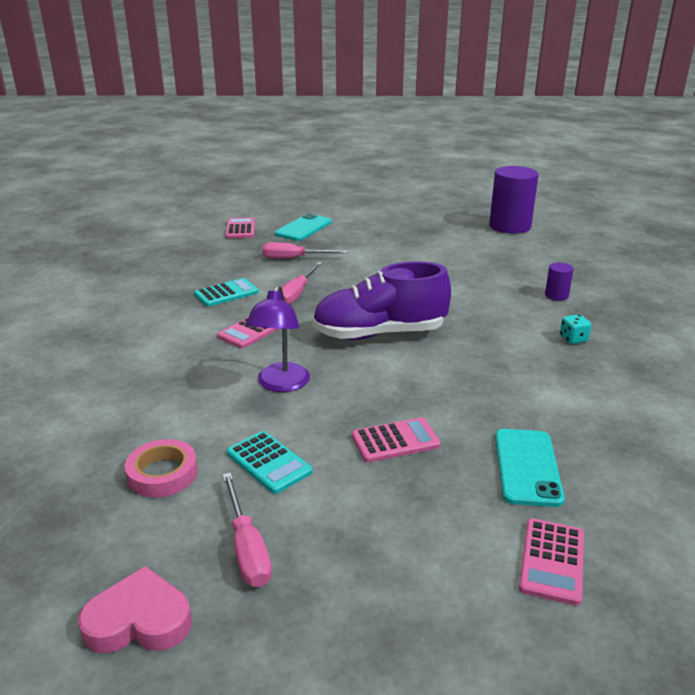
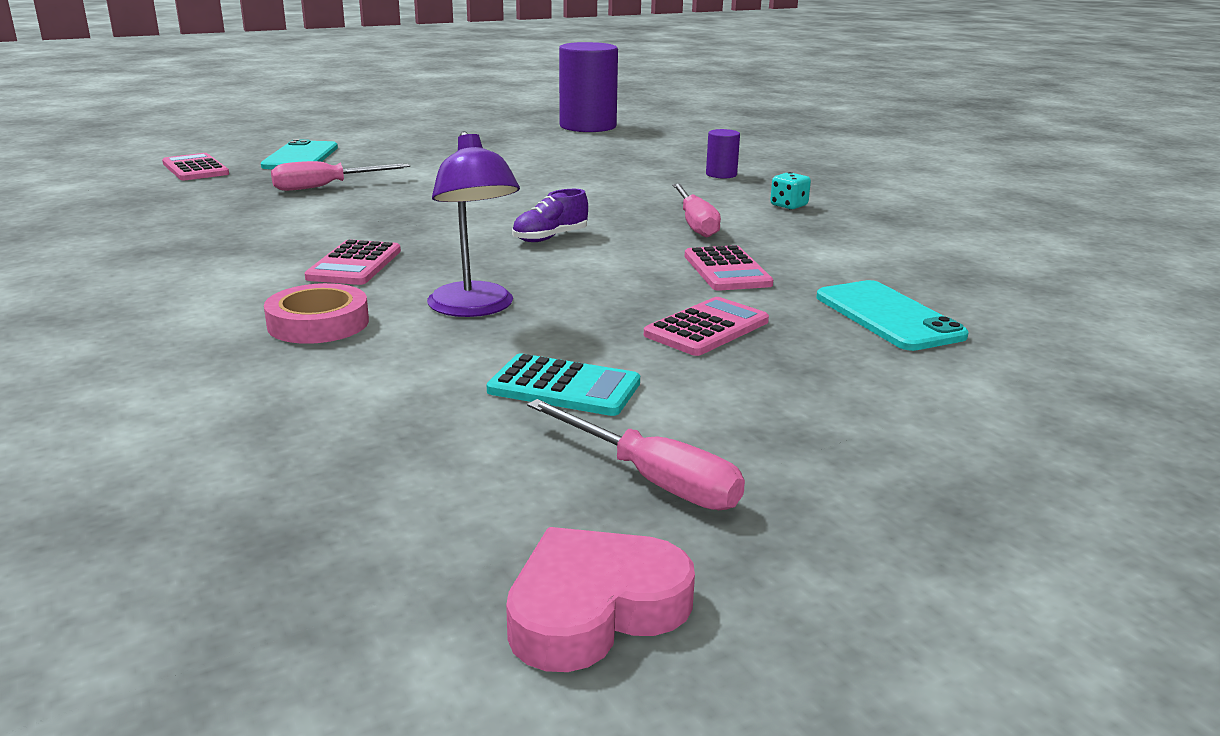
camera: 30 degrees left, 5 degrees down
pink tape [125,439,198,498] -> pink tape moved to [264,283,369,344]
turquoise calculator [194,278,259,307] -> none
pink screwdriver [281,262,322,304] -> pink screwdriver moved to [672,184,721,238]
purple shoe [312,261,451,340] -> purple shoe [512,189,588,242], size x0.42
pink calculator [519,518,584,606] -> pink calculator moved to [685,245,774,291]

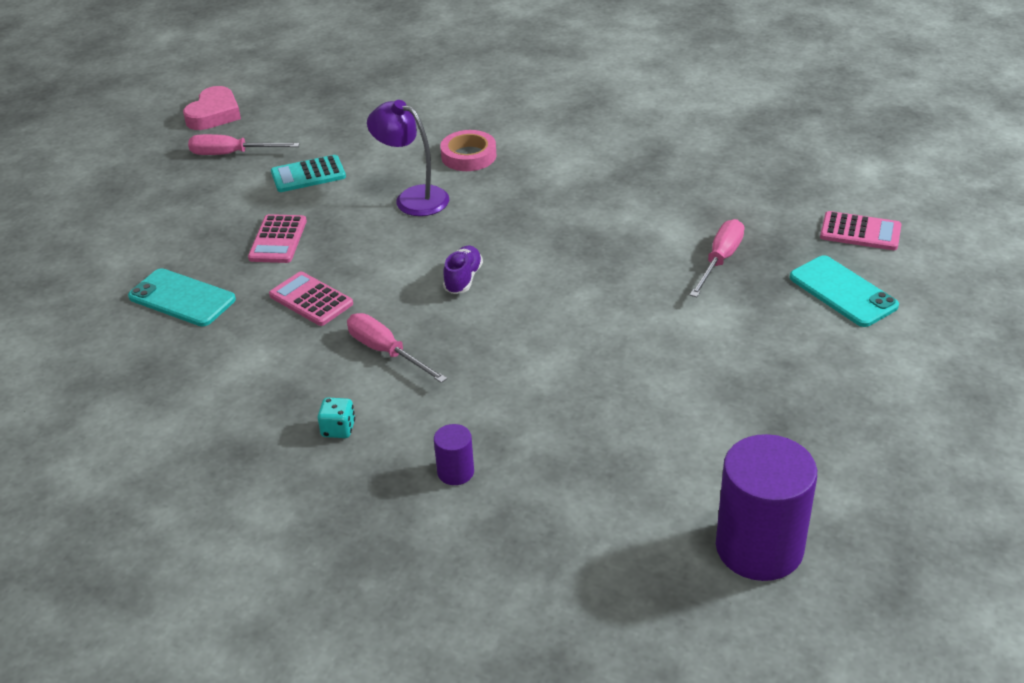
camera: 145 degrees right, 15 degrees up
pink calculator [305,240,401,285] -> none

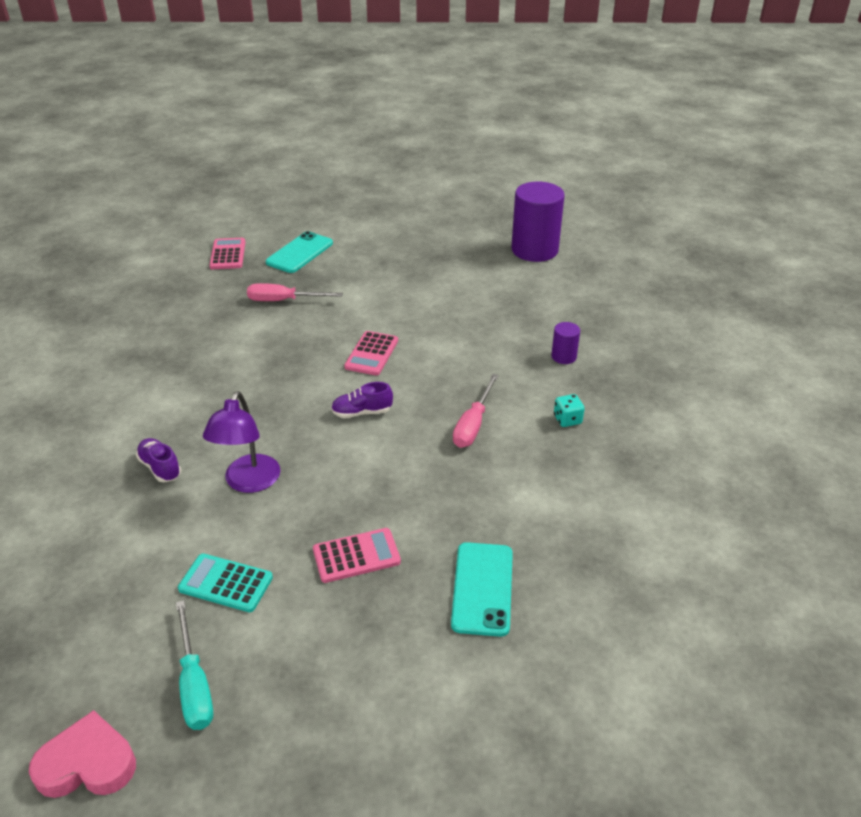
camera: 115 degrees left, 0 degrees up
pink screwdriver [188,134,300,155] -> turquoise screwdriver [176,600,213,730]
pink calculator [269,271,353,326] -> pink calculator moved to [344,331,398,375]
turquoise calculator [271,155,346,192] -> turquoise calculator turned 150 degrees clockwise [178,553,273,612]
pink tape [440,130,496,171] -> purple shoe [136,438,181,482]

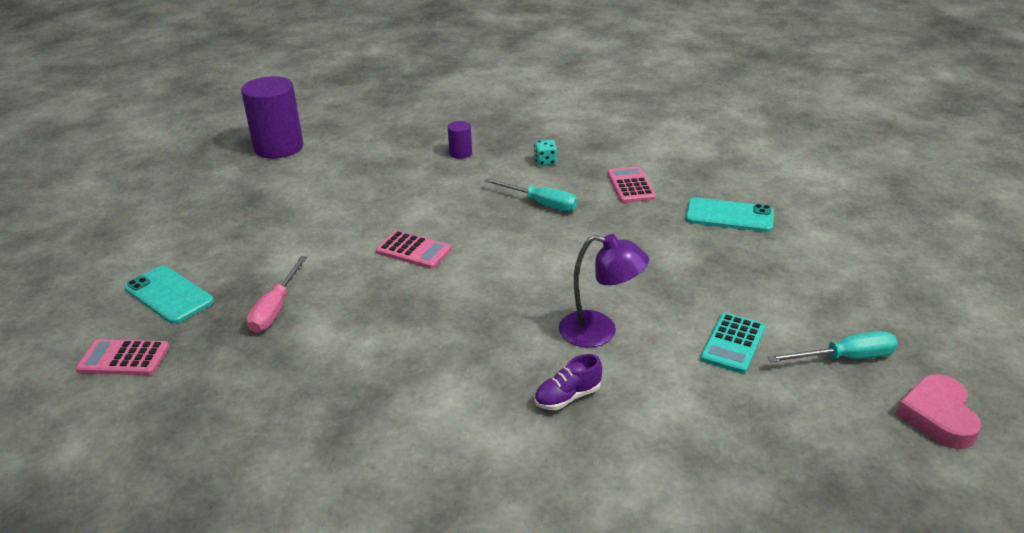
camera: 80 degrees left, 5 degrees down
pink calculator [313,528,401,583] -> pink calculator moved to [607,166,656,203]
purple shoe [331,382,393,418] -> none
pink screwdriver [453,374,499,448] -> turquoise screwdriver [485,178,578,211]

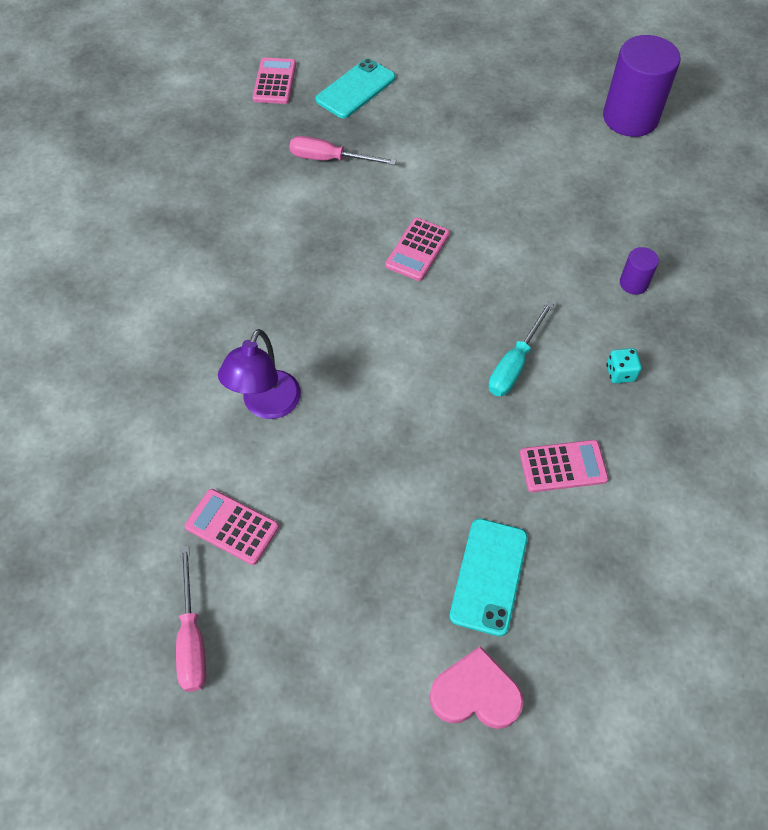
camera: 90 degrees right, 25 degrees up
purple shoe [534,354,602,410] -> none
turquoise calculator [700,313,765,374] -> pink calculator [184,489,279,565]
turquoise screwdriver [767,331,898,362] -> pink screwdriver [176,546,206,692]
pink heart [896,374,981,449] -> pink heart moved to [430,646,524,729]

